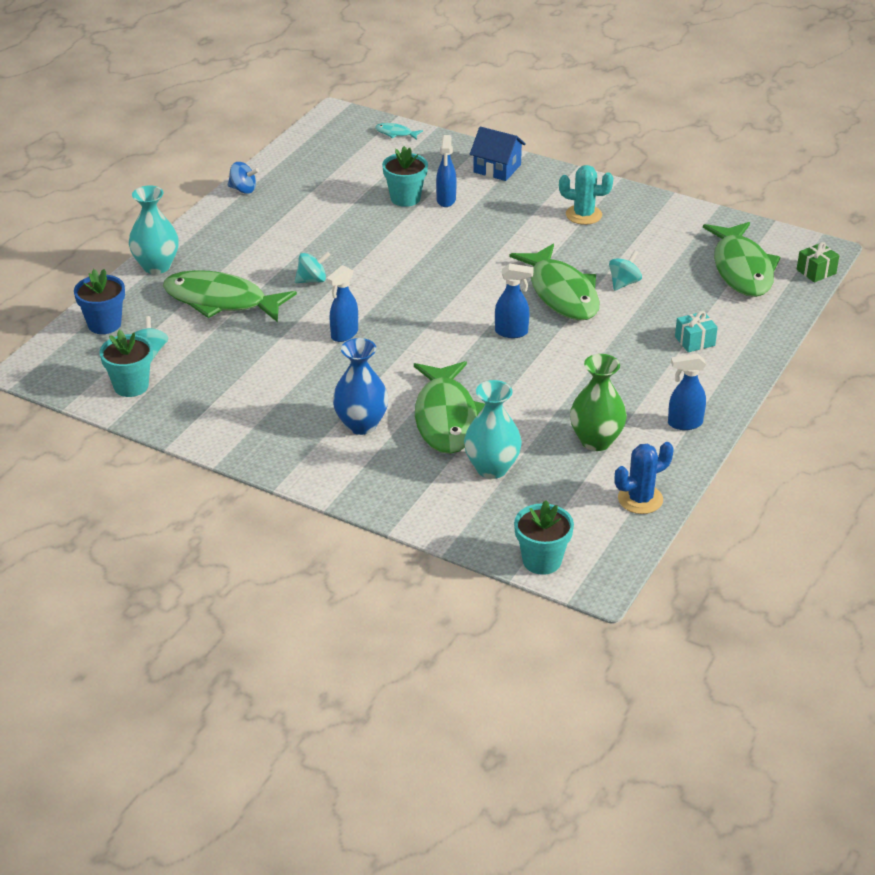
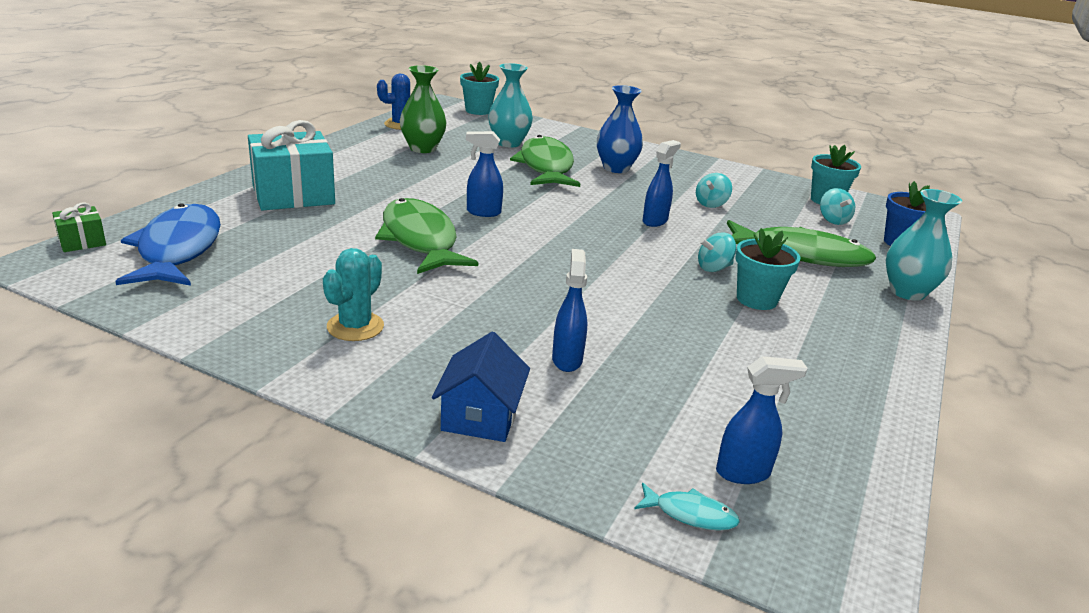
camera: 175 degrees right, 10 degrees down
blue spinning top [227,162,259,194] -> none
turquoise flower pot [382,146,428,207] -> turquoise flower pot moved to [735,228,801,310]
blue house [470,127,526,181] -> blue house turned 75 degrees clockwise [432,332,530,442]
turquoise cactus [559,165,613,225] -> turquoise cactus turned 75 degrees counterclockwise [323,248,384,341]
turquoise spinning top [609,250,642,291] -> turquoise spinning top moved to [696,173,732,208]
blue spray bottle [668,354,706,430] -> blue spray bottle moved to [716,356,807,484]
turquoise gift [675,311,718,352] -> turquoise gift [248,120,335,211], size x2.19
green fish [703,222,780,297] -> blue fish [115,203,221,286]

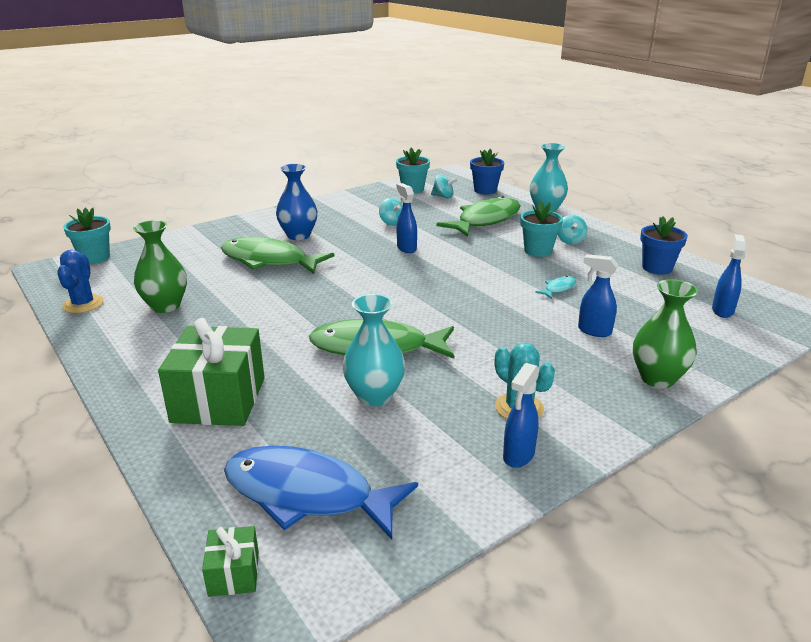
camera: 60 degrees left, 0 degrees up
turquoise gift [248,120,335,211] -> green gift [158,318,265,426]
blue house [432,332,530,442] -> green vase [633,279,698,388]
blue spray bottle [466,131,503,217] -> blue spray bottle moved to [503,363,540,468]
turquoise vase [488,63,533,148] -> turquoise vase moved to [343,294,405,406]
turquoise fish [634,483,740,531] -> turquoise fish moved to [535,276,576,299]
turquoise spinning top [698,233,736,272] -> turquoise spinning top moved to [558,215,587,245]
none -> blue flower pot [640,216,688,275]

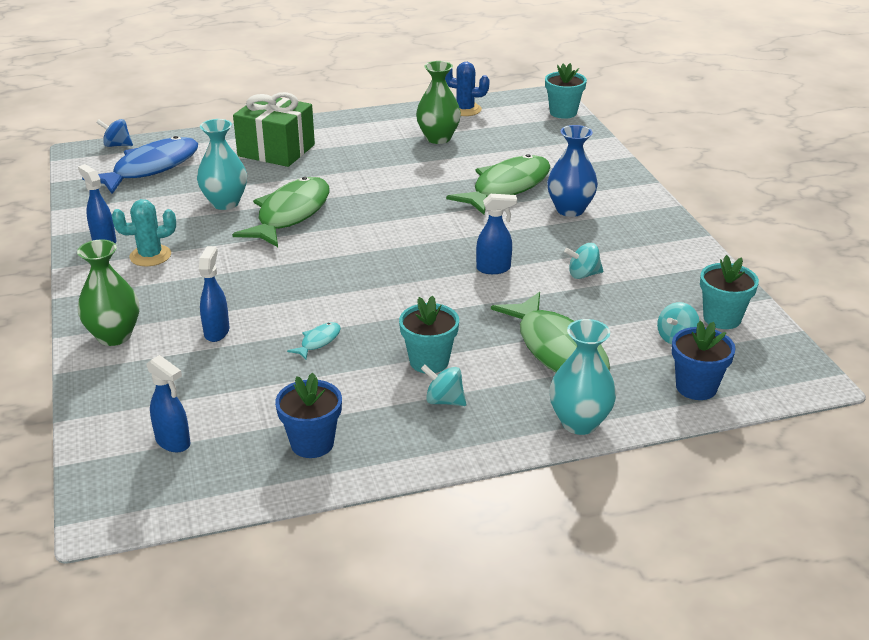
camera: 110 degrees right, 5 degrees up
green gift [202,526,259,597] -> blue spinning top [96,119,133,147]
turquoise fish [535,276,576,299] -> turquoise fish turned 120 degrees counterclockwise [287,322,341,360]
blue spray bottle [578,254,618,337] -> blue spray bottle turned 45 degrees counterclockwise [199,246,229,342]

